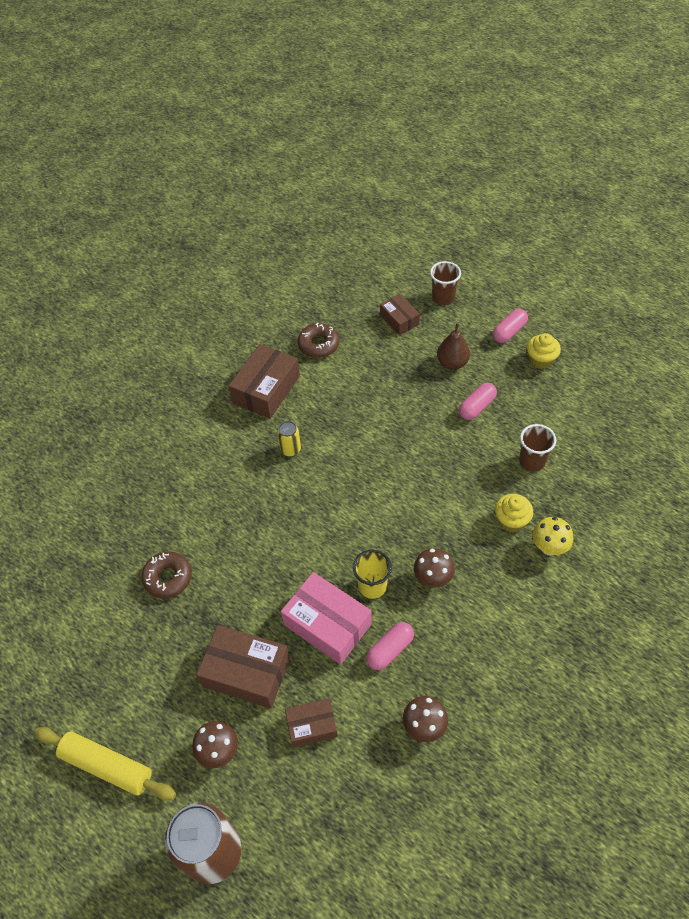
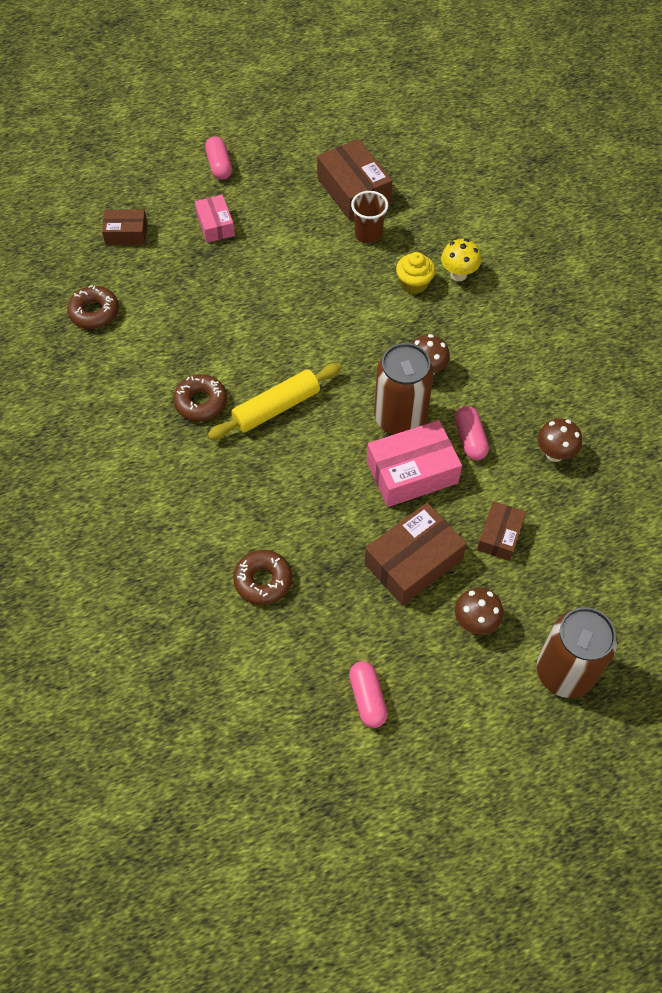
camera: 60 degrees left, 5 degrees up
yellow rolling pin [34,727,176,800] -> yellow rolling pin moved to [207,363,342,440]
brown box [229,344,300,419] -> brown box moved to [317,139,392,221]
yellow can [277,421,301,456] -> brown donut [173,374,227,421]
yellow cup [353,550,392,599] -> brown can [374,343,434,435]
brown cup [430,261,461,305] -> none
brown pear [437,323,470,370] -> pink box [195,195,235,243]
pink capsule [459,383,497,420] -> pink capsule moved to [349,661,388,728]
yellow cupcake [527,333,561,369] -> none

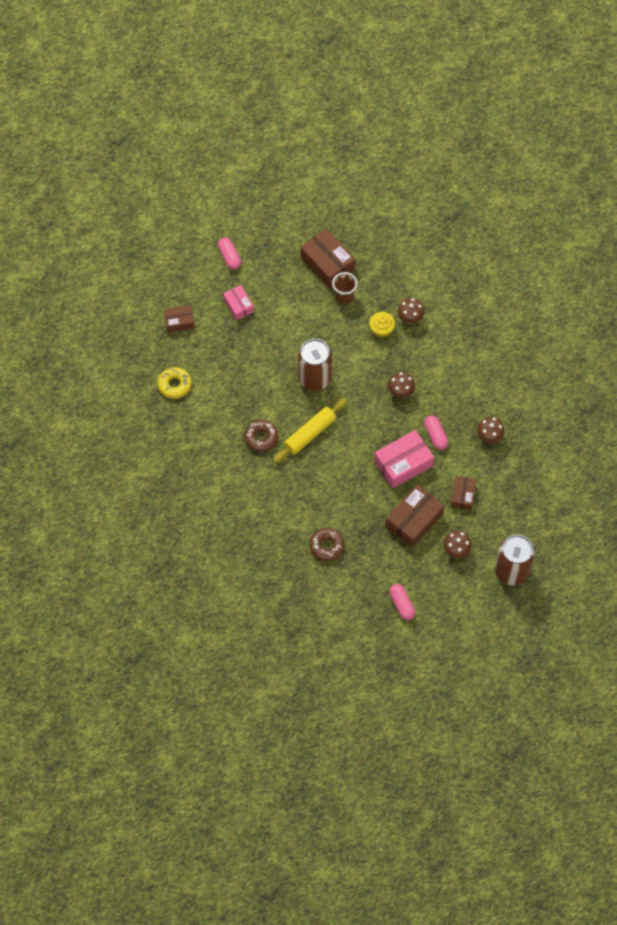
camera: 10 degrees left, 5 degrees up
brown donut [67,285,119,329] -> yellow donut [158,367,192,399]
brown can [374,343,434,435] -> brown can moved to [298,339,332,391]
yellow mushroom [441,239,481,281] -> brown mushroom [397,298,424,324]

